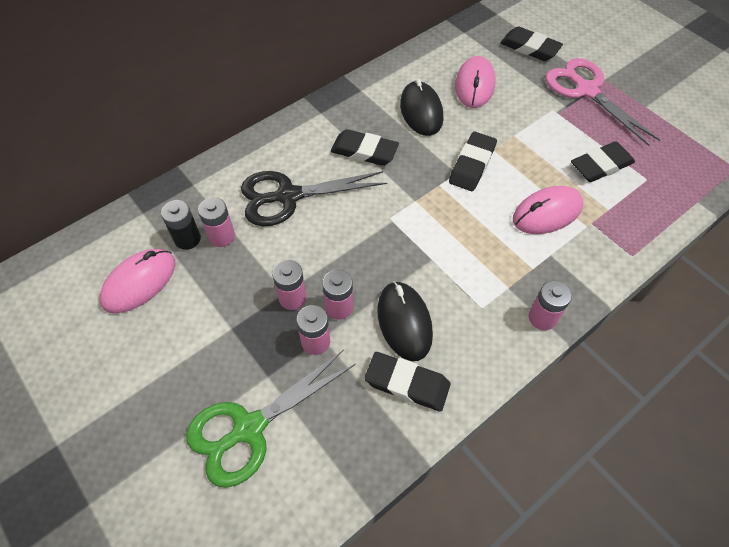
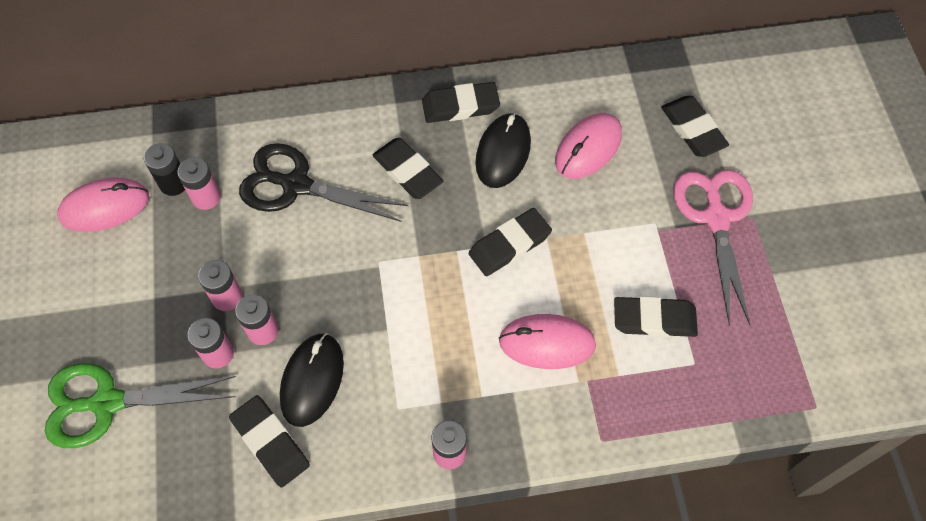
camera: 30 degrees right, 5 degrees up
none -> black eraser [422,82,500,123]

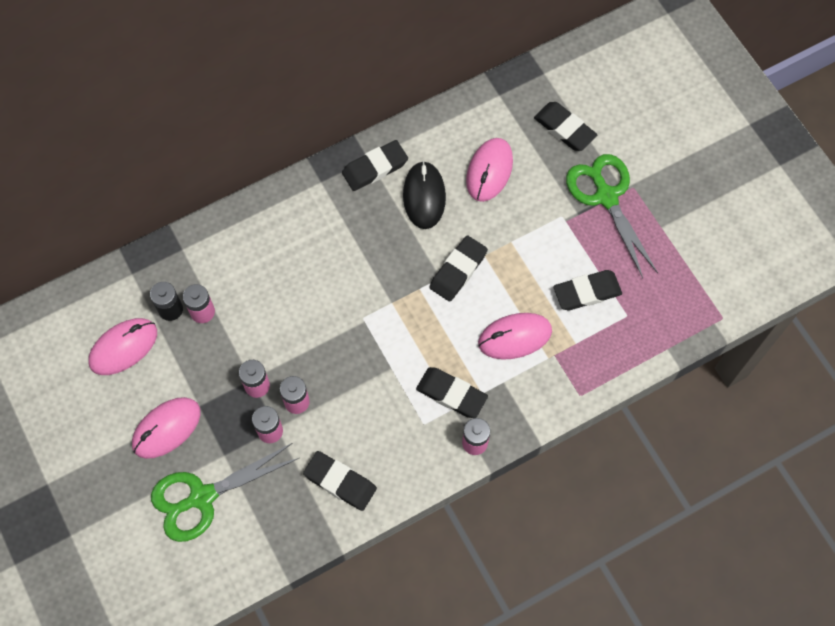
camera: 20 degrees left, 5 degrees up
black scissors [239,143,408,222] -> none
black mouse [280,333,344,427] -> none
black eraser [372,138,443,199] -> black eraser moved to [416,367,488,418]
pink scissors [673,170,753,326] -> green scissors [566,154,658,278]
none -> pink mouse [132,397,201,459]

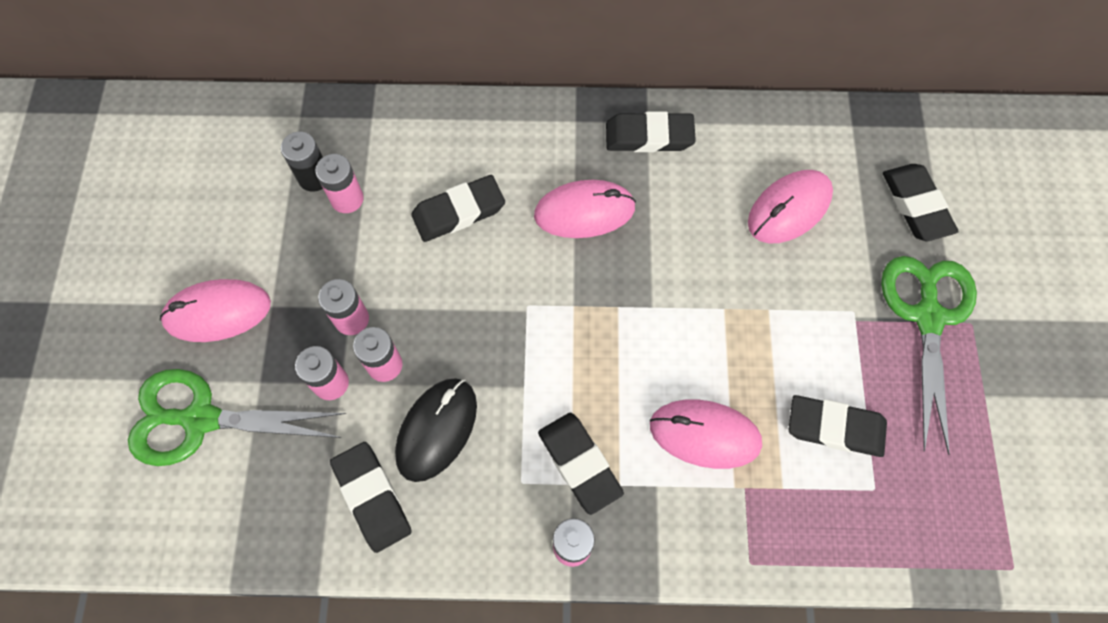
camera: 30 degrees right, 0 degrees up
pink mouse [88,318,157,375] -> pink mouse moved to [534,180,636,238]
black mouse [403,161,446,229] -> black mouse moved to [395,378,477,482]
black eraser [429,235,488,302] -> black eraser moved to [411,175,505,242]

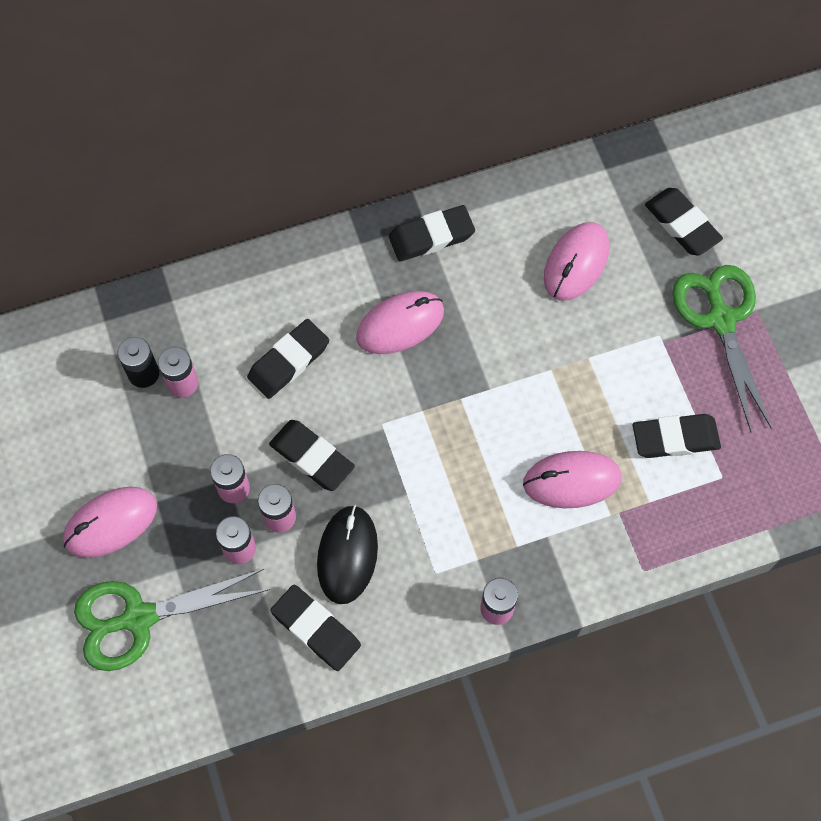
camera: 20 degrees left, 0 degrees up
black eraser [538,413,624,515] -> black eraser moved to [269,420,355,491]

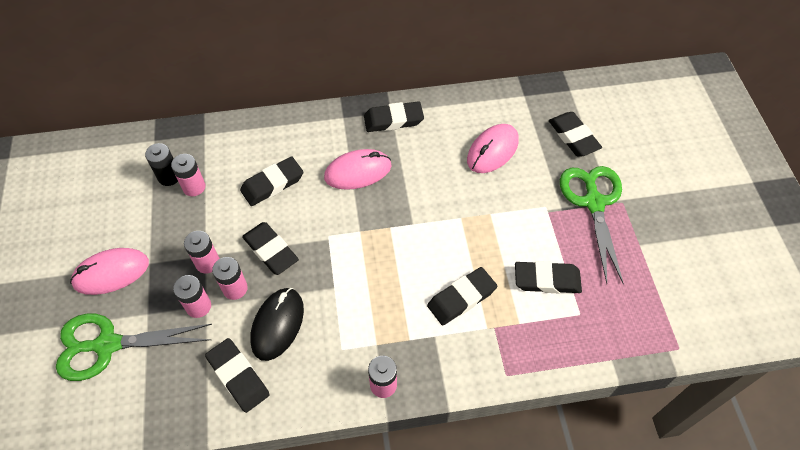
camera: 10 degrees right, 10 degrees down
pink mouse [523,451,622,508] -> black eraser [427,267,497,325]

